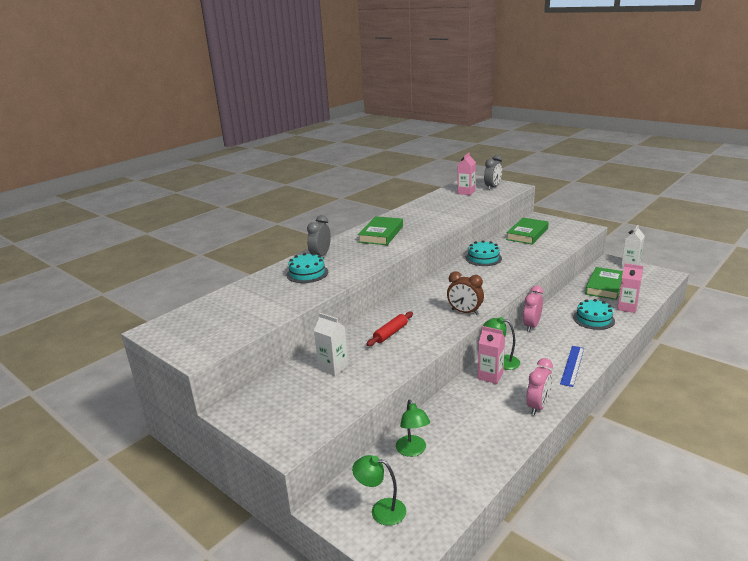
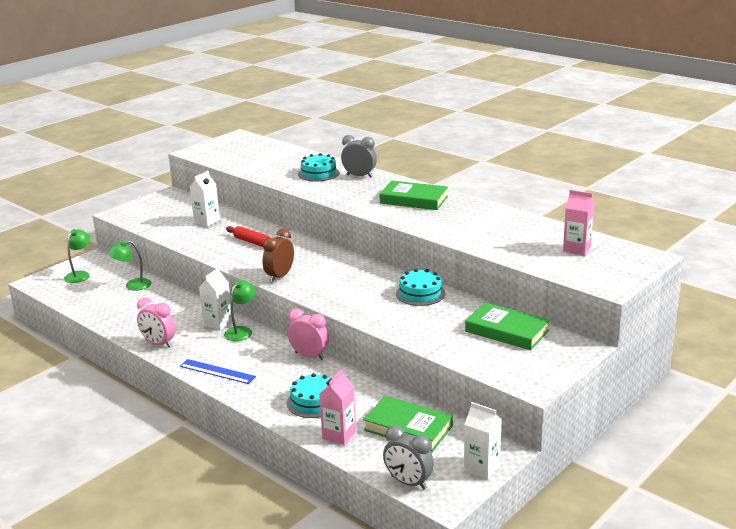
camera: 90 degrees right, 0 degrees up
pink carton [478,326,505,384] -> white carton [199,268,232,330]
grey clock [484,155,502,190] -> grey clock moved to [383,425,434,490]

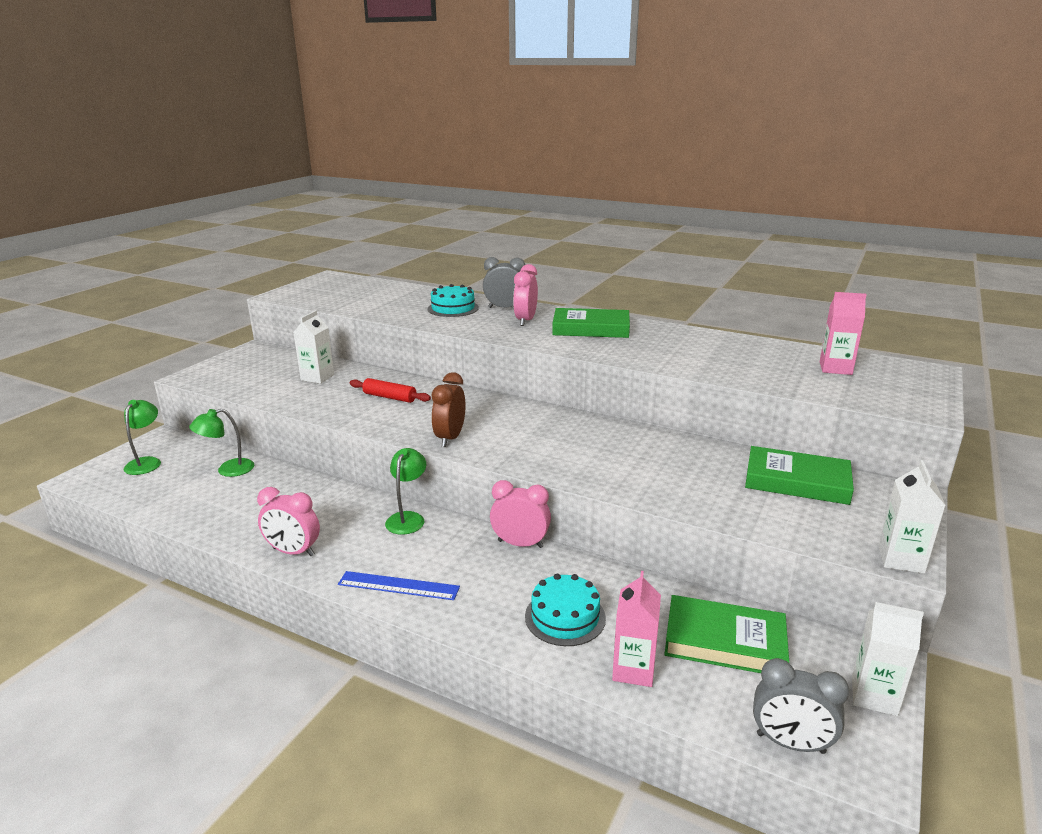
camera: 15 degrees left, 0 degrees up
white carton [199,268,232,330] -> white carton moved to [878,460,946,573]
turquoise cake [396,269,445,306] -> none
none -> pink clock [513,264,538,326]

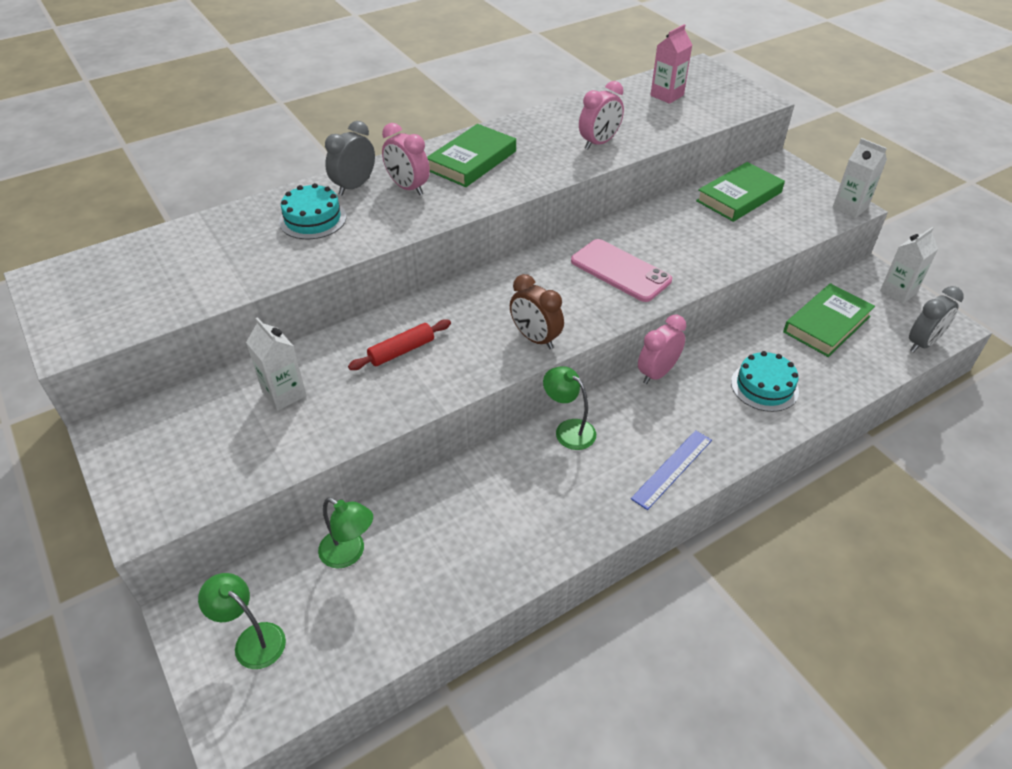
camera: 60 degrees left, 20 degrees up
green lamp [189,409,254,477] -> green lamp turned 60 degrees counterclockwise [318,498,373,568]
pink clock [257,487,320,556] -> pink clock moved to [579,81,624,149]
pink carton [612,571,661,687] -> none
none -> pink phone [571,239,672,302]

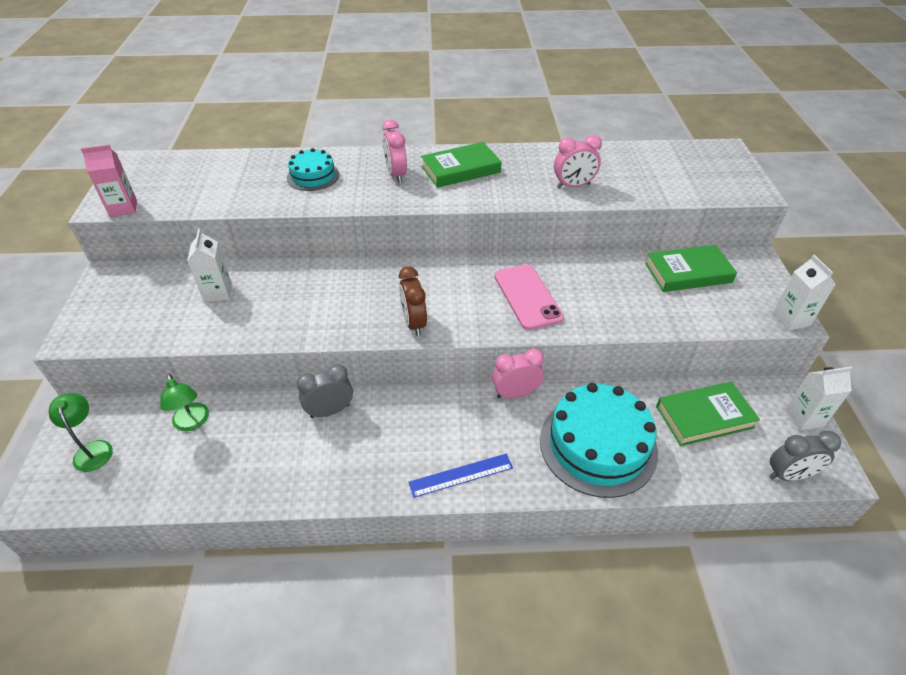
camera: 30 degrees right, 0 degrees up
grey clock [325,121,375,195] -> grey clock moved to [297,364,353,418]
red rolling pin [348,319,451,370] -> none
green lamp [543,366,596,450] -> none
pink carton [650,24,692,104] -> pink carton moved to [81,145,137,217]
turquoise cake [731,351,799,412] -> turquoise cake [540,383,658,498], size x1.84

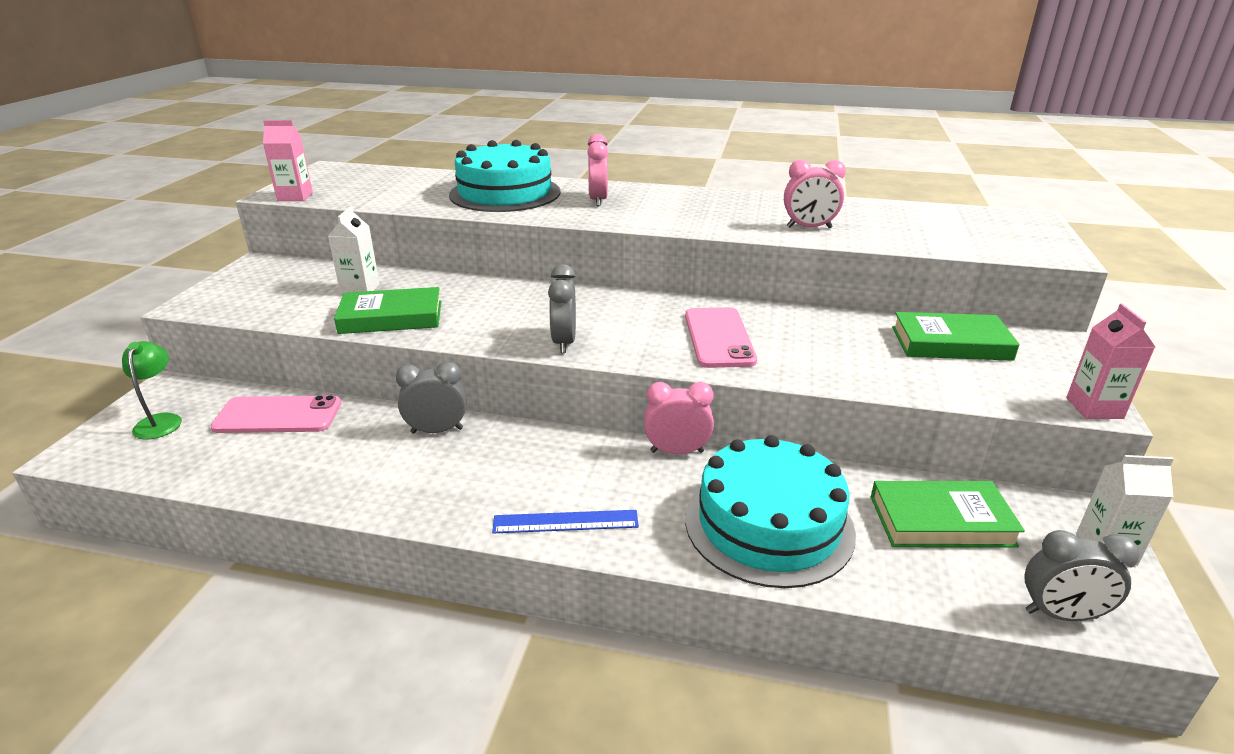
camera: 15 degrees right, 15 degrees down
green lamp [160,374,209,431] -> pink phone [210,395,341,433]
turquoise cake [287,148,339,191] -> turquoise cake [449,140,561,212], size x1.84
brown clock [399,267,427,336] -> grey clock [548,264,576,353]
green book [421,142,501,188] -> green book moved to [334,287,441,334]
white carton [773,255,836,331] -> pink carton [1066,304,1155,419]

